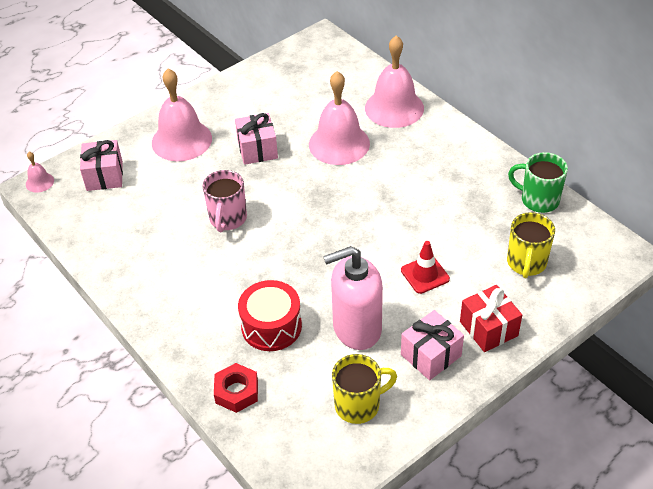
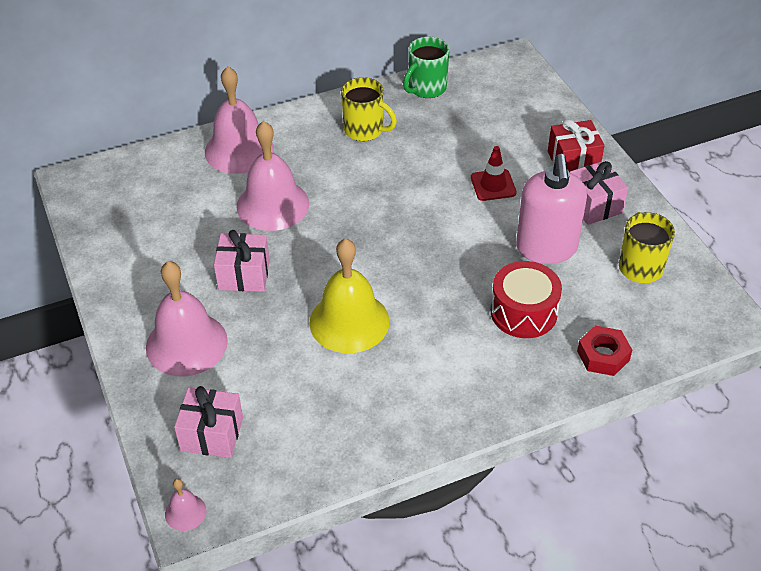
camera: 75 degrees left, 0 degrees up
pink mug [203,170,247,232] -> yellow bell [309,238,389,353]
yellow mug [507,212,555,278] -> yellow mug moved to [341,77,397,141]

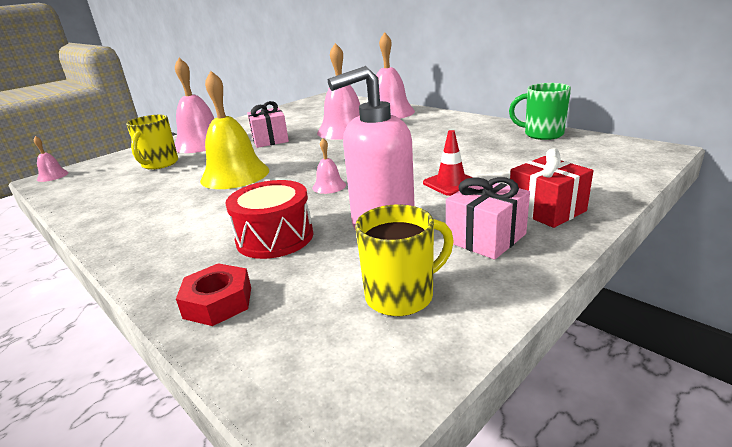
camera: 70 degrees right, 20 degrees down
pink gift [174,386,243,458] -> none
yellow mug [341,77,397,141] -> yellow mug moved to [126,115,178,170]
none -> pink bell [312,138,346,194]

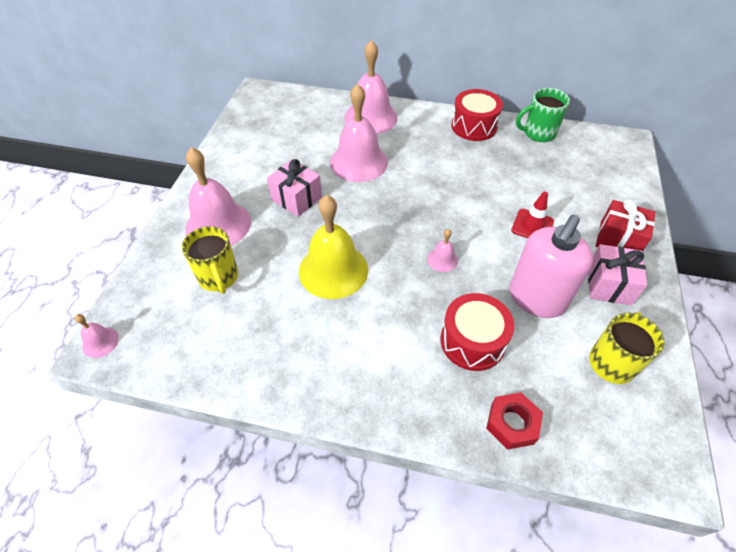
camera: 35 degrees left, 25 degrees up
none -> red drum [451,89,503,141]

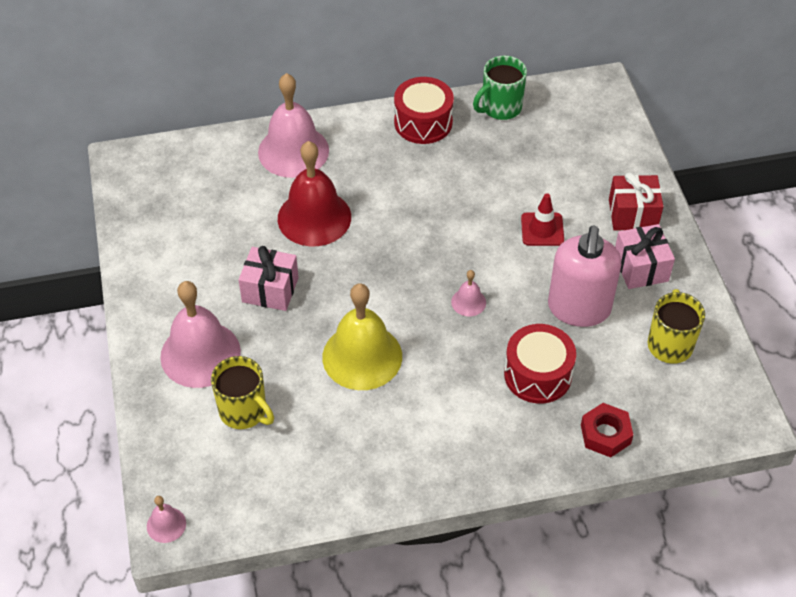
camera: 25 degrees left, 0 degrees up
pink bell [330,84,388,182] -> red bell [278,141,351,246]

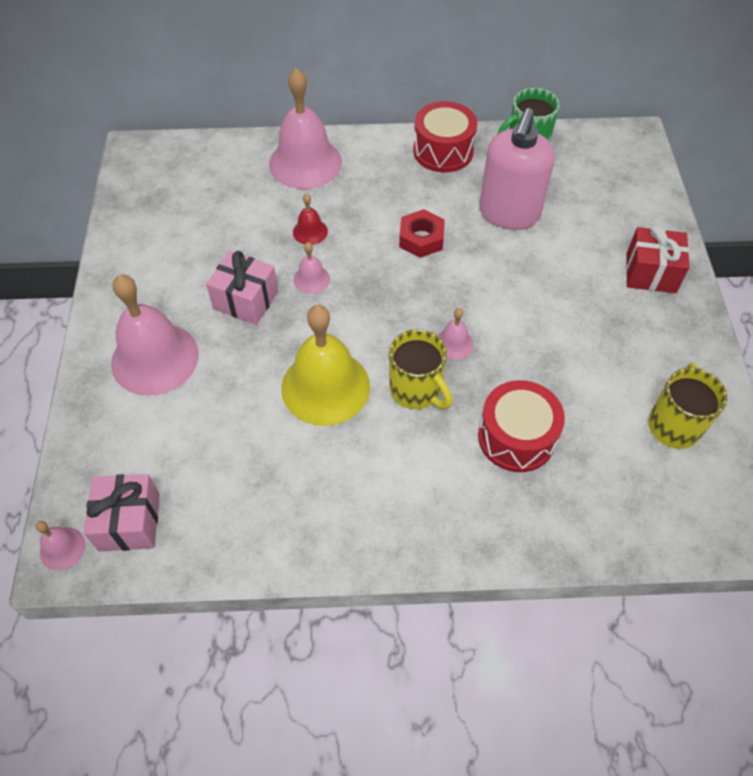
camera: 10 degrees right, 5 degrees up
yellow mug [211,356,274,429] -> yellow mug moved to [389,329,452,409]
red bell [278,141,351,246] -> red bell [293,193,328,245], size x0.45
red traffic cone [521,193,564,246] -> none
pink soap dispenser [548,225,621,327] -> pink soap dispenser moved to [479,108,555,230]
red nut [581,403,633,457] -> red nut moved to [399,209,445,258]
pink gift [615,224,675,289] -> pink gift moved to [83,474,160,551]
none -> pink bell [294,242,330,294]

